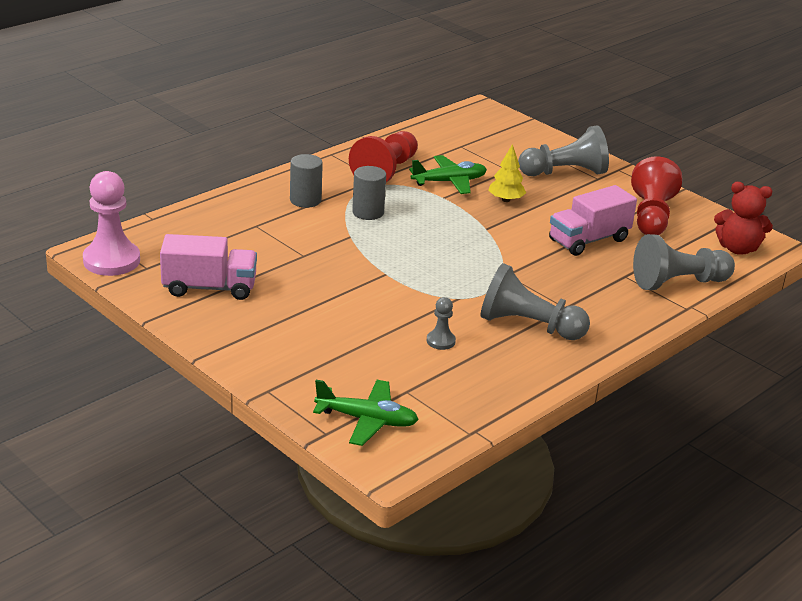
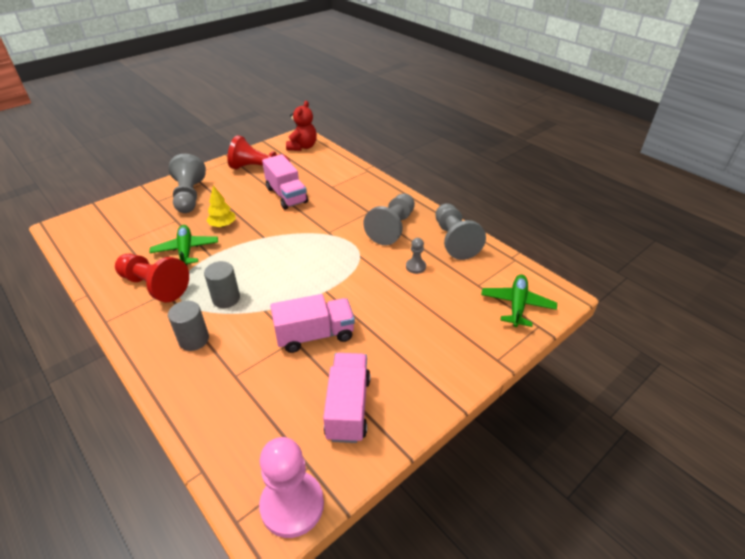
camera: 85 degrees left, 10 degrees up
grey pawn [633,234,735,290] -> grey pawn moved to [436,203,486,260]
none -> pink truck [270,294,355,353]

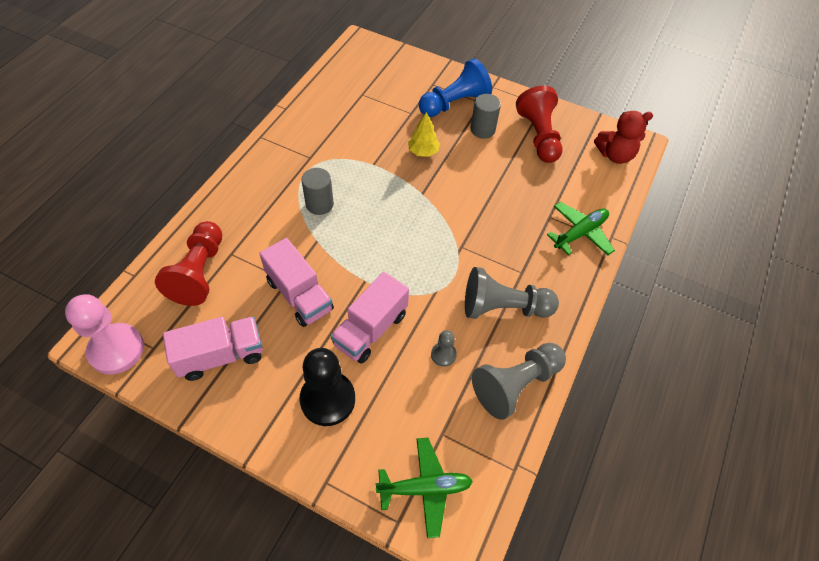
camera: 65 degrees right, 15 degrees up
red pawn [115,254,189,302] -> red pawn moved to [155,221,222,306]
green plane [150,225,218,265] -> green plane moved to [547,202,615,255]
grey cylinder [168,301,209,351] -> grey cylinder moved to [470,94,501,139]
grey pawn [169,154,206,213] -> blue pawn [419,58,492,117]
pink truck [262,154,308,209] -> pink truck moved to [331,272,409,364]
none -> black pawn [300,348,355,426]

